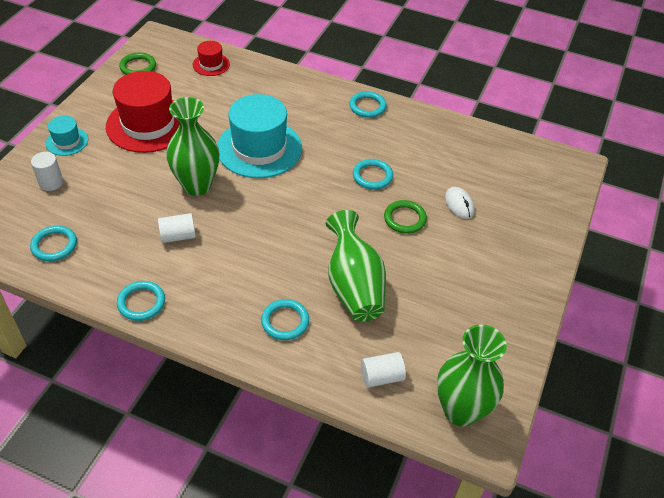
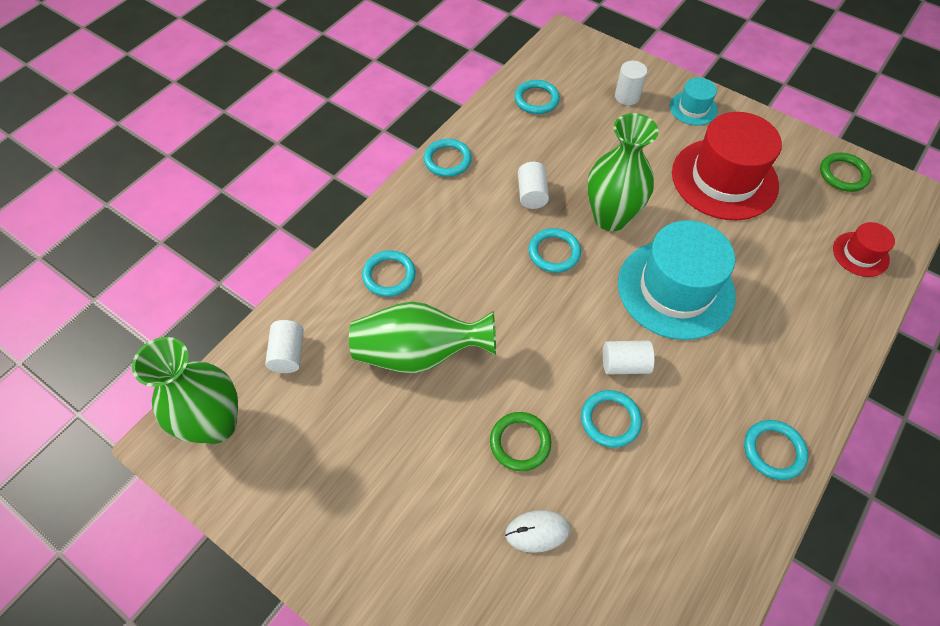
camera: 105 degrees right, 10 degrees up
none -> turquoise ring [529,228,581,273]
none -> white cylinder [603,340,655,374]

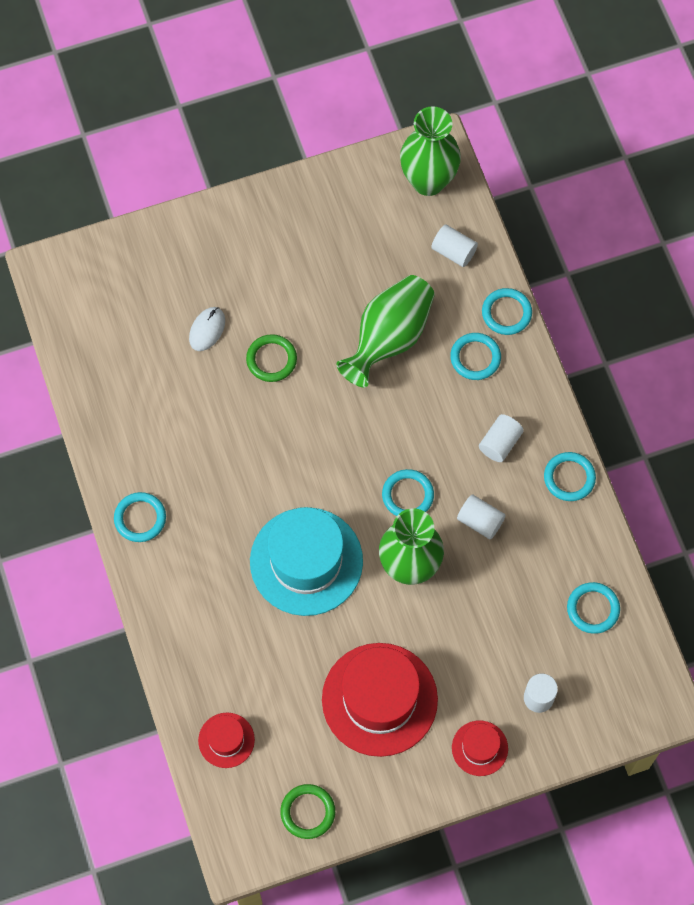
camera: 125 degrees right, 10 degrees up
turquoise ring [581,390,642,448] -> turquoise ring moved to [482,288,532,335]
white cylinder [603,340,655,374] -> white cylinder moved to [479,414,524,462]
turquoise hat [670,78,718,125] -> red hat [452,720,508,776]

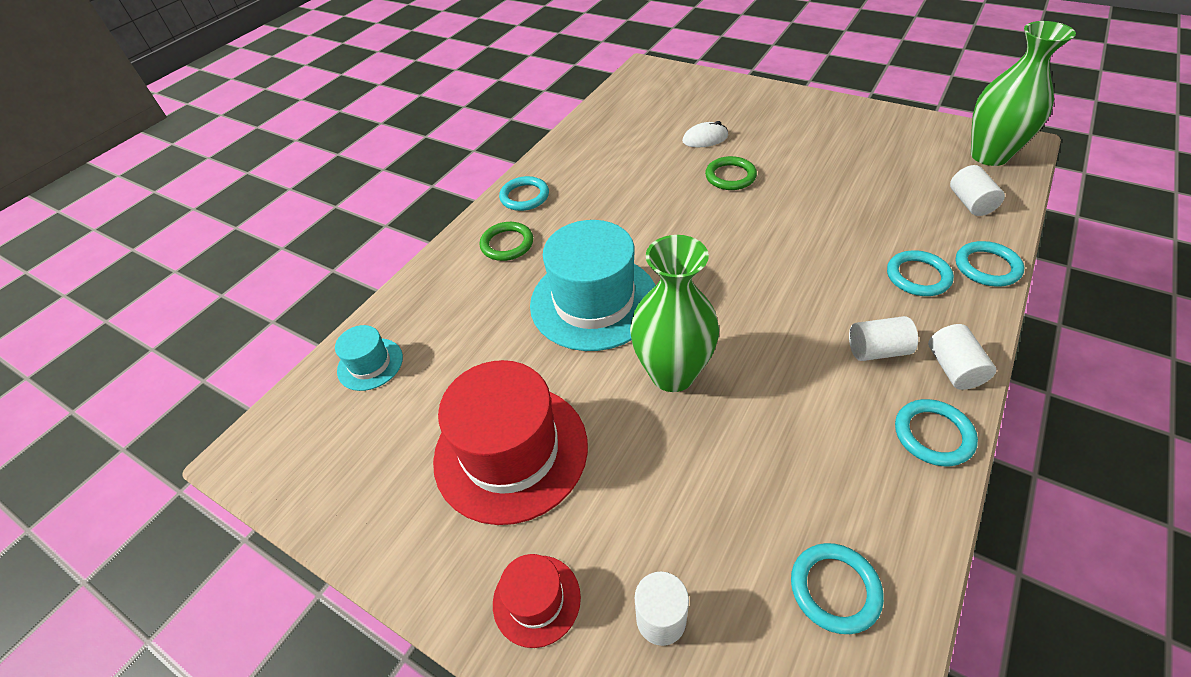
camera: 55 degrees right, 20 degrees down
red hat [198,712,255,768] -> turquoise hat [335,325,403,391]
green ring [280,784,335,839] -> green ring moved to [480,222,533,261]
green vase [336,275,435,387] -> none
turquoise ring [382,469,434,516] -> none
white cylinder [457,494,506,540] -> white cylinder moved to [928,324,996,390]

